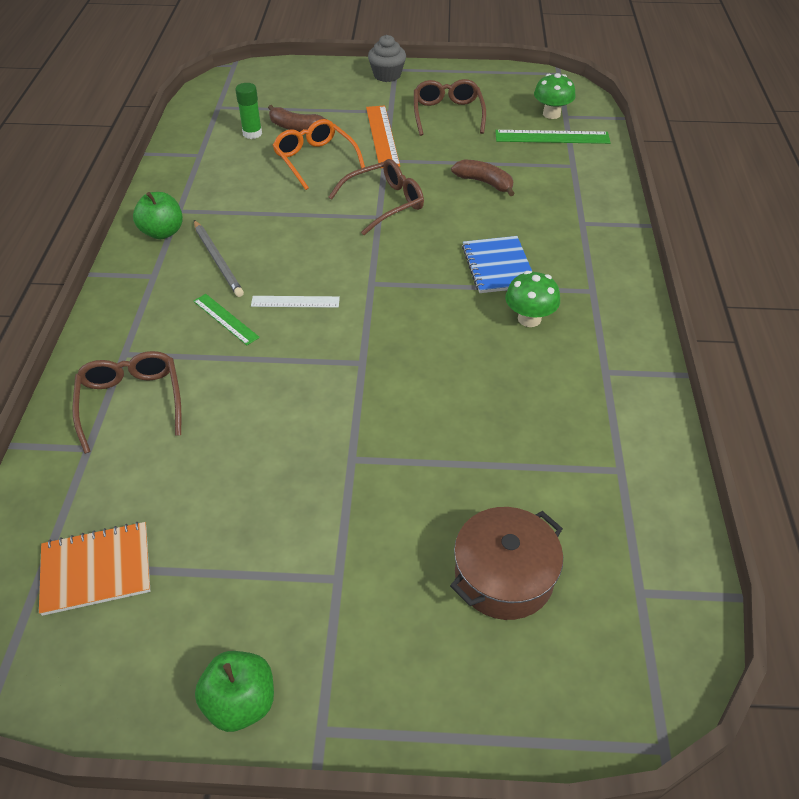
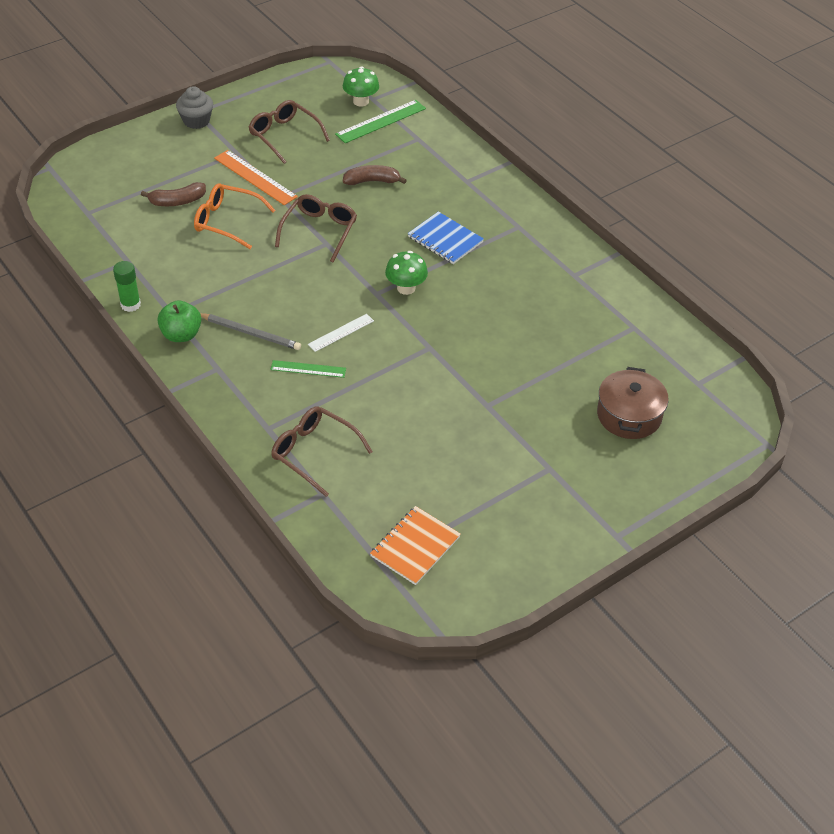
camera: 40 degrees left, 0 degrees up
green apple [195,651,274,732] -> none
green glue stick [235,83,262,139] -> green glue stick moved to [113,261,141,312]
green mushroom [505,271,560,327] -> green mushroom moved to [385,251,428,295]

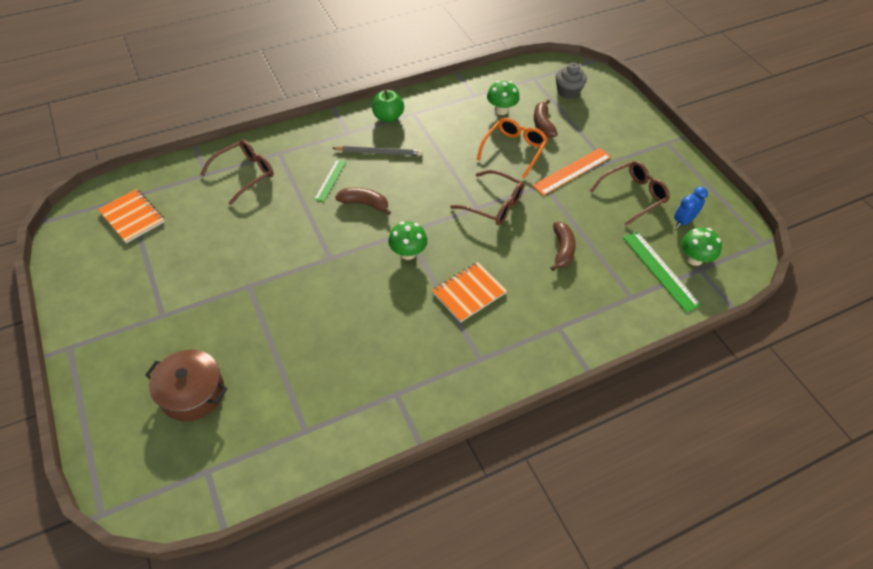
camera: 100 degrees right, 5 degrees up
green glue stick [113,261,141,312] -> none
grey cupcake [176,86,213,129] -> grey cupcake moved to [556,63,587,99]
grey pencil [200,313,301,350] -> grey pencil turned 120 degrees counterclockwise [333,146,422,156]
white ruler [308,314,374,352] -> brown banana [335,188,391,215]
blue notebook [408,212,484,264] -> orange notebook [432,262,507,323]
none -> green mushroom [487,81,520,115]
none -> blue clock [674,187,708,228]

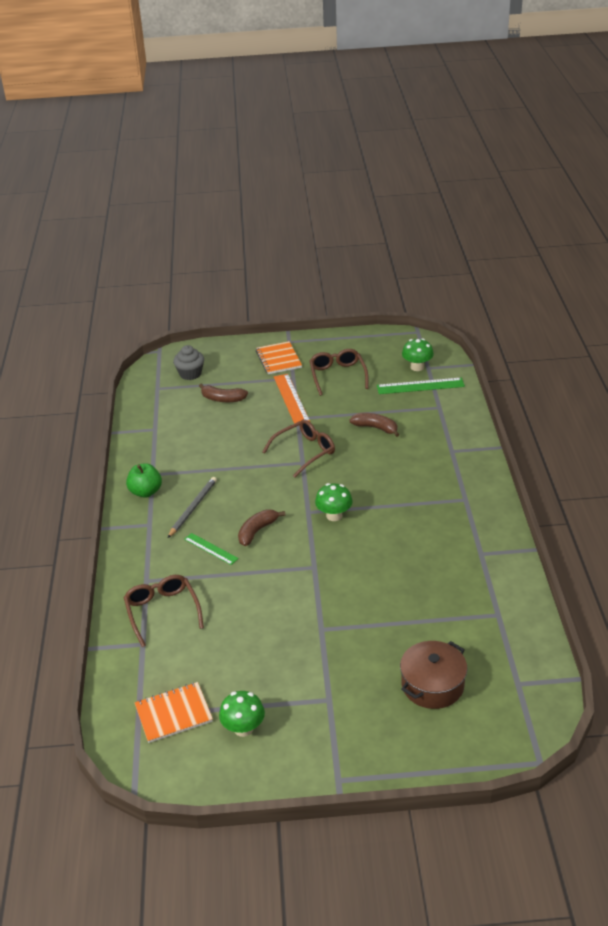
camera: 65 degrees left, 15 degrees down
orange notebook [432,262,507,323] -> orange notebook moved to [256,341,302,374]
orange glasses [476,118,548,178] -> none
green mushroom [487,81,520,115] -> green mushroom moved to [219,691,265,737]
blue clock [674,187,708,228] -> none

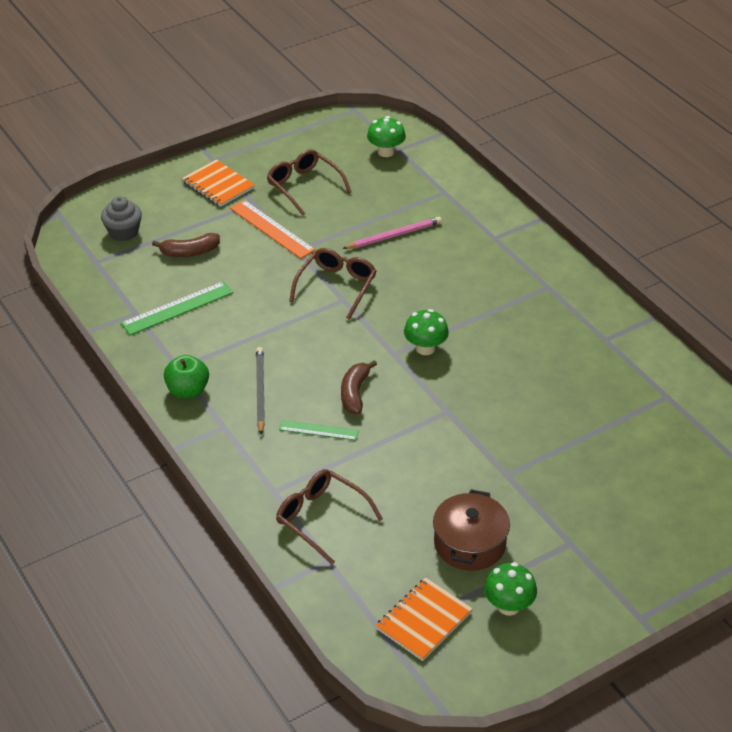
camera: 30 degrees left, 5 degrees up
brown banana [349,413,400,437] -> pink pencil [342,217,442,249]
green ruler [377,378,465,394] -> green ruler moved to [121,281,233,335]
brown pot [400,641,467,709] -> brown pot moved to [433,489,510,571]

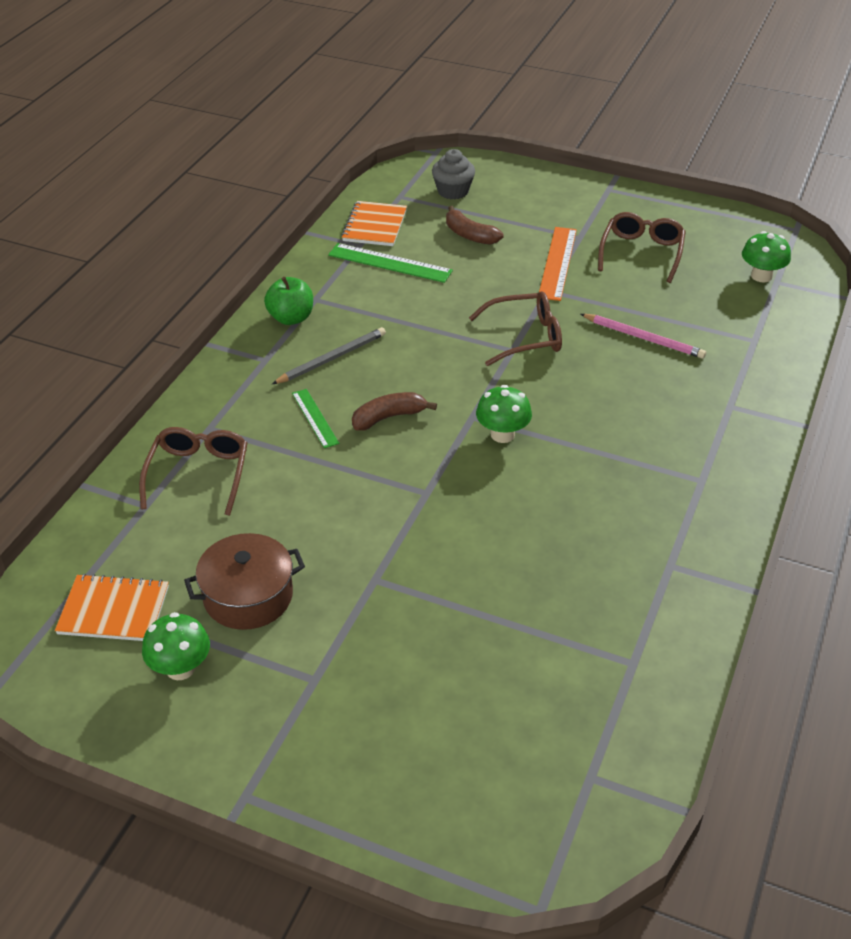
camera: 55 degrees right, 0 degrees up
orange notebook [182,159,255,207] -> orange notebook moved to [341,201,407,246]

